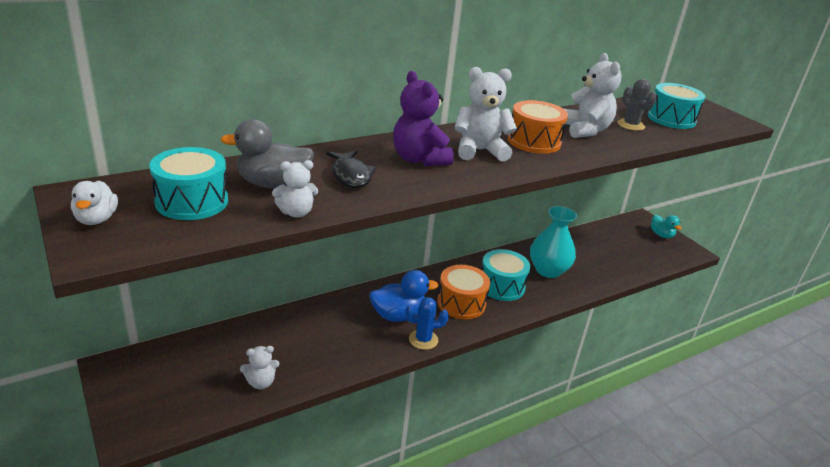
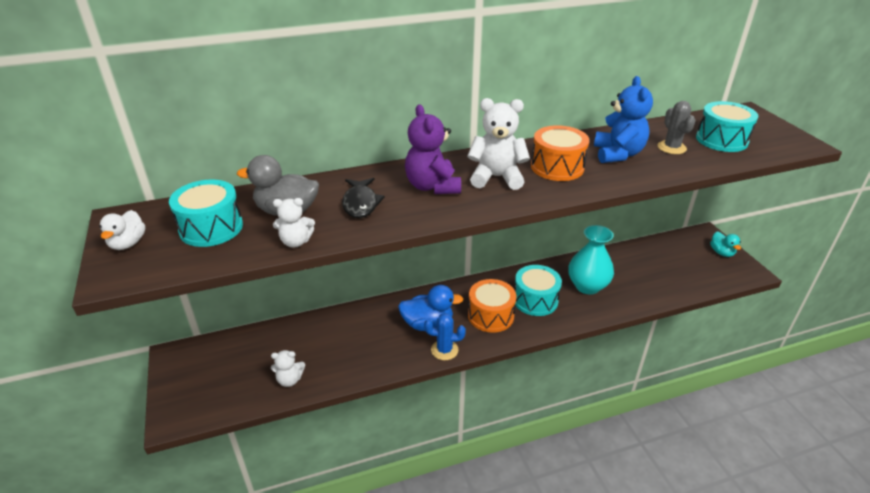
camera: 15 degrees right, 5 degrees up
white teddy bear [564,53,622,138] -> blue teddy bear [594,76,653,163]

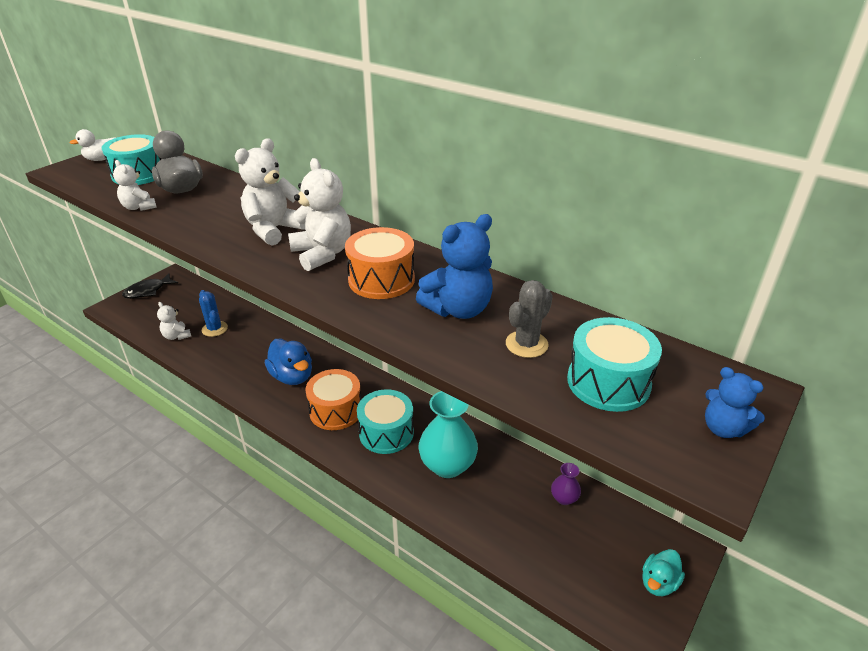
camera: 55 degrees right, 0 degrees up
black fish [342,178,385,218] -> black fish moved to [122,273,178,299]
purple teddy bear [405,104,461,194] -> white teddy bear [235,138,305,246]
blue cactus [424,313,466,360] -> blue cactus moved to [199,290,228,337]
none -> purple vase [551,463,581,505]
none -> blue teddy bear [705,367,765,438]

